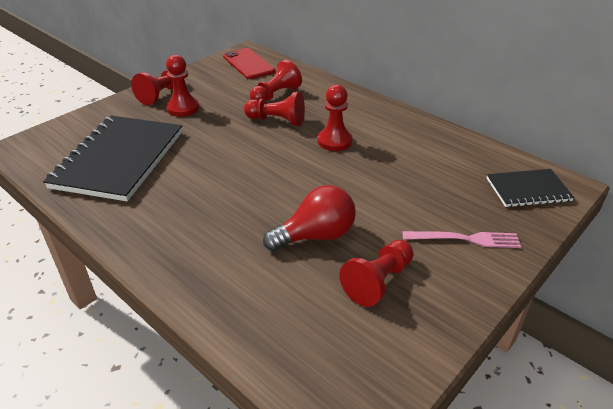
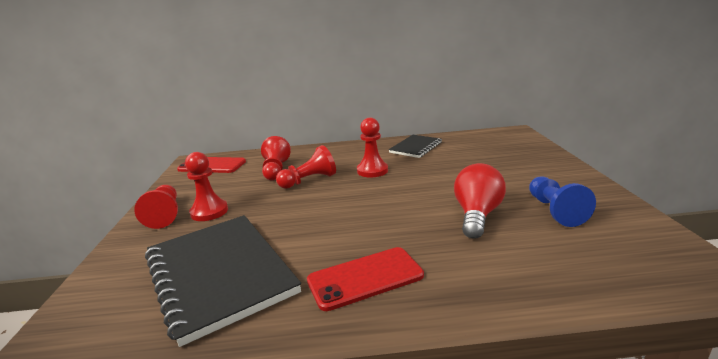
camera: 45 degrees left, 15 degrees down
red pawn [339,239,414,307] -> blue pawn [529,177,596,227]
pink fork [402,231,521,248] -> none
black notebook [487,169,574,207] -> black notebook moved to [389,135,442,158]
none -> red phone [307,247,424,311]

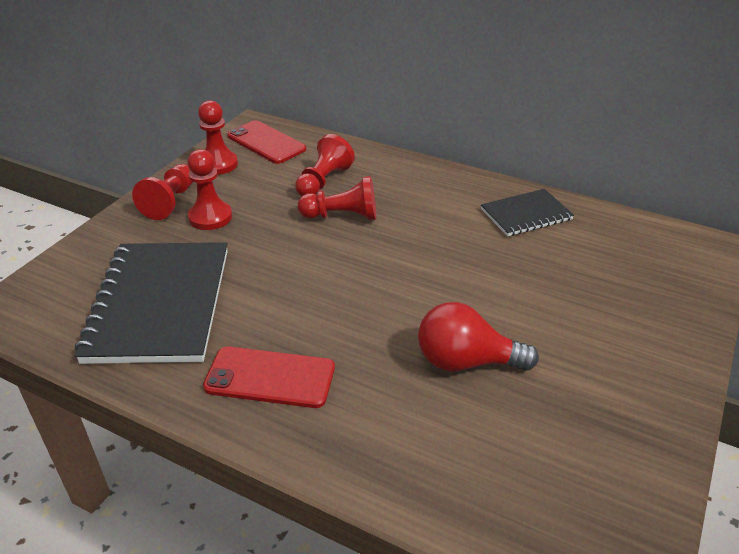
camera: 30 degrees right, 15 degrees up
red pawn [357,117,388,178] -> red pawn moved to [198,100,238,175]
red light bulb [454,163,506,238] -> red light bulb turned 135 degrees counterclockwise [418,302,539,372]
blue pawn [529,177,596,227] -> none

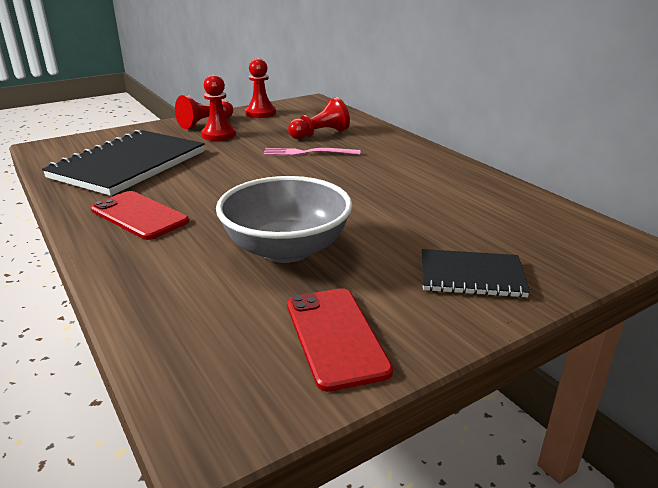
camera: 30 degrees right, 10 degrees down
red phone [227,120,306,164] -> red phone moved to [287,288,393,392]
red pawn [298,176,376,220] -> pink fork [263,148,360,156]
red light bulb [418,302,539,372] -> grey bowl [216,176,352,263]
black notebook [481,189,574,236] -> black notebook moved to [422,249,530,298]

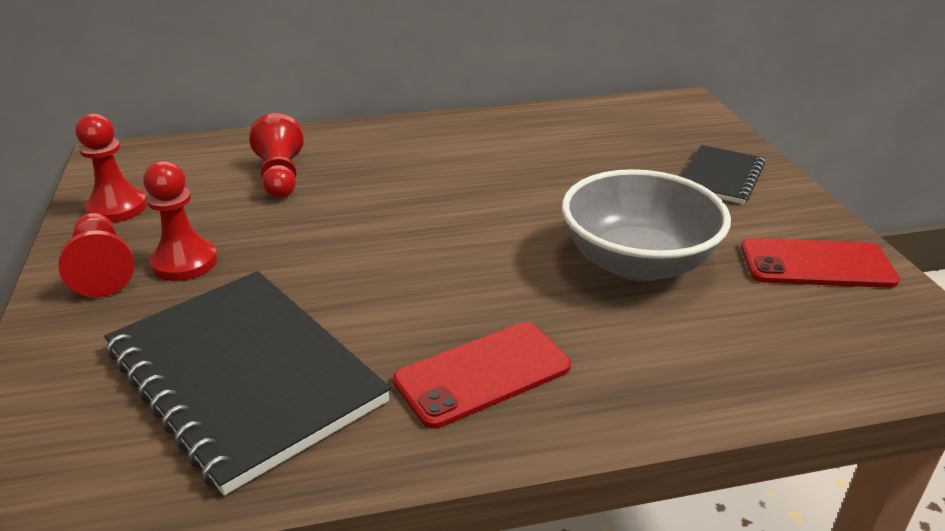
camera: 70 degrees left, 5 degrees up
pink fork [263,148,360,156] -> none

